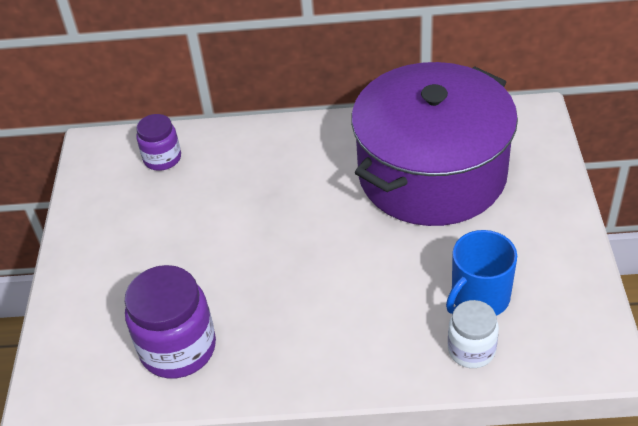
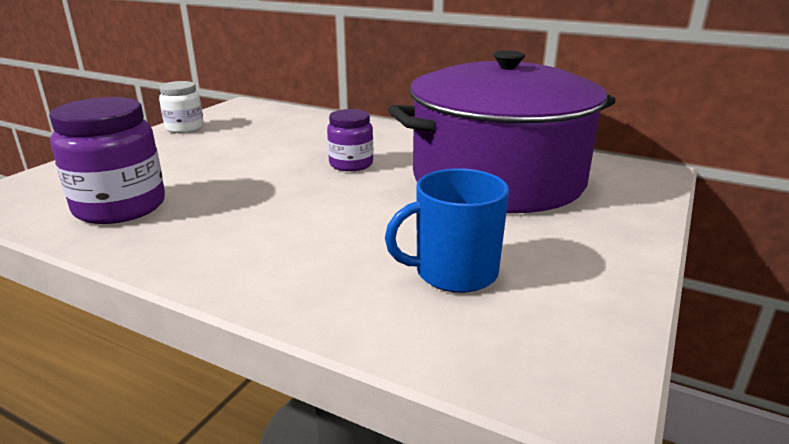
camera: 25 degrees right, 20 degrees down
purple jar [136,114,181,171] -> purple jar moved to [327,109,373,171]
white jar [448,300,499,368] -> white jar moved to [159,81,204,133]

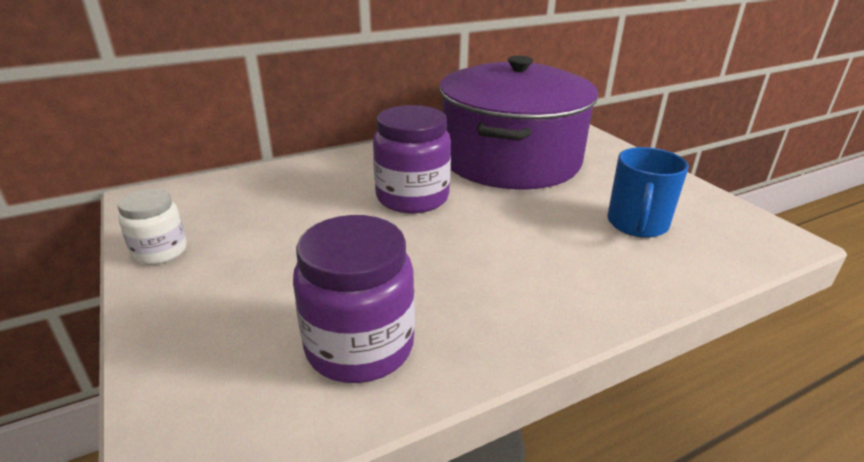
camera: 55 degrees left, 5 degrees up
purple jar [327,109,373,171] -> purple jar [373,105,451,213], size x1.68

